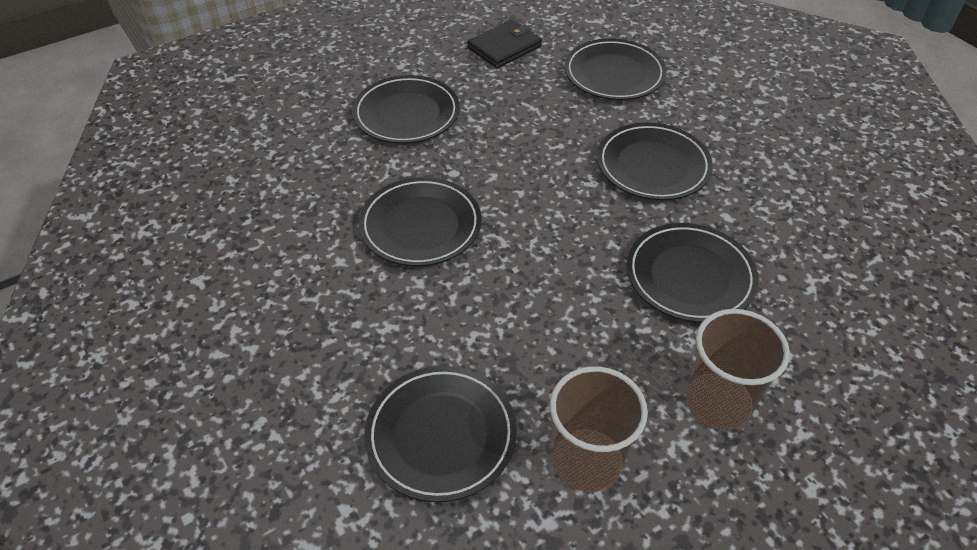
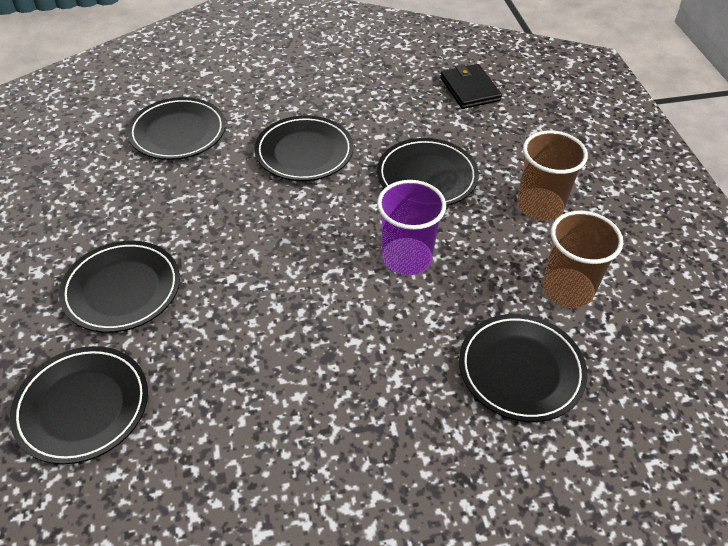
camera: 70 degrees left, 0 degrees up
black plate [359,177,481,266] -> black plate moved to [10,346,148,464]
black wallet [467,20,542,68] -> black wallet moved to [440,64,502,109]
none -> purple cup [377,180,446,275]

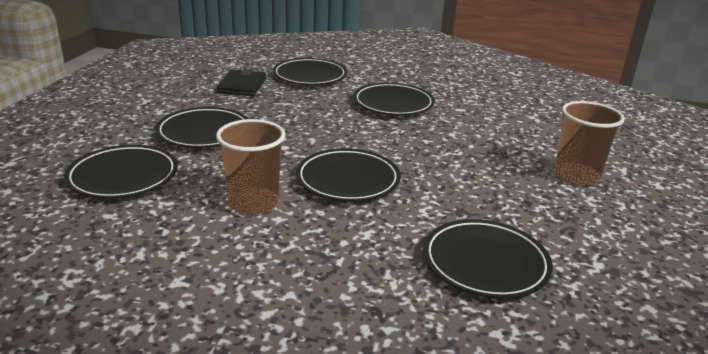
camera: 25 degrees right, 20 degrees down
black plate [377,138,479,206] -> black plate moved to [296,148,401,202]
purple cup [377,180,446,275] -> none
black wallet [440,64,502,109] -> black wallet moved to [217,69,266,96]
brown cup [542,211,623,308] -> brown cup moved to [216,119,285,215]

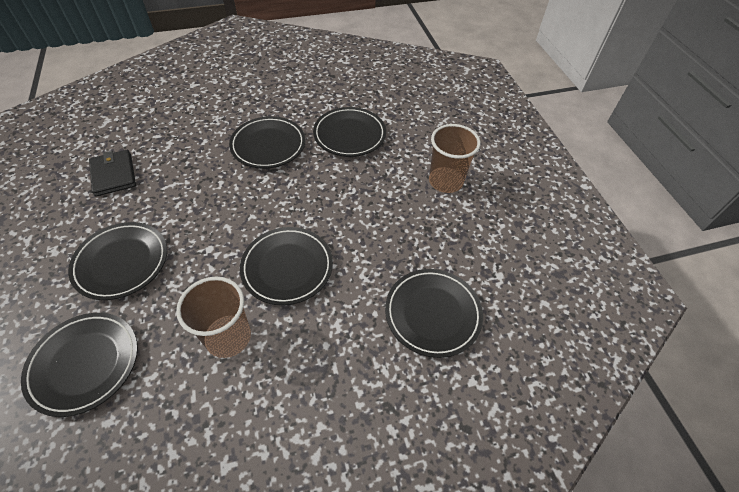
camera: 30 degrees left, 25 degrees up
black plate [273,58,347,85] -> black plate moved to [313,107,386,157]

